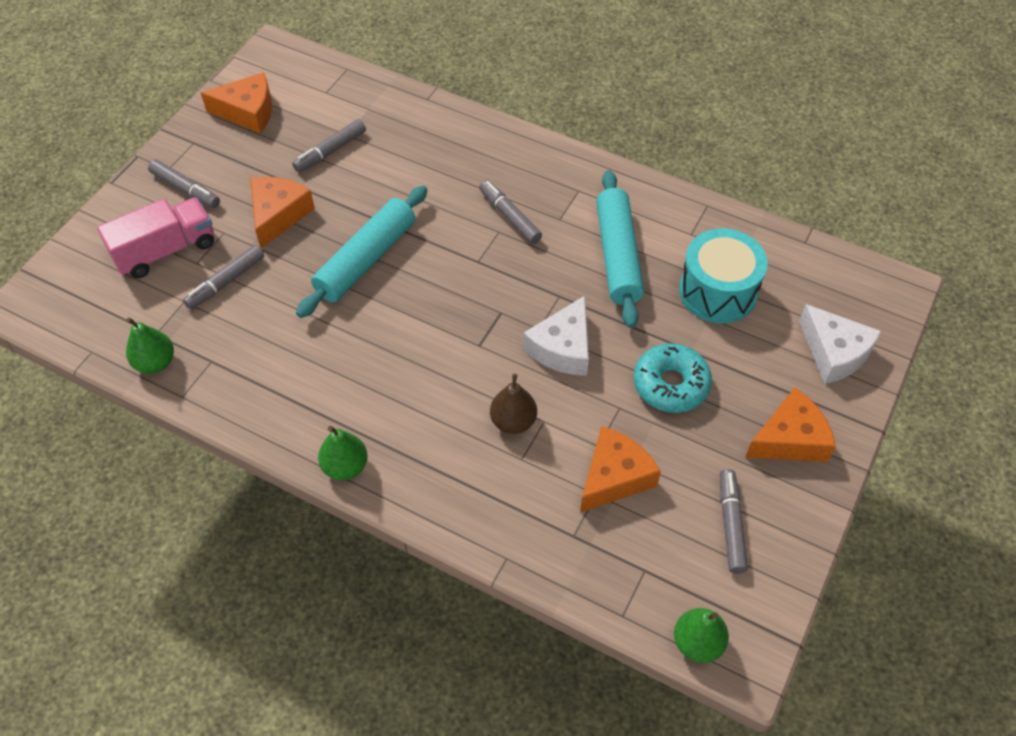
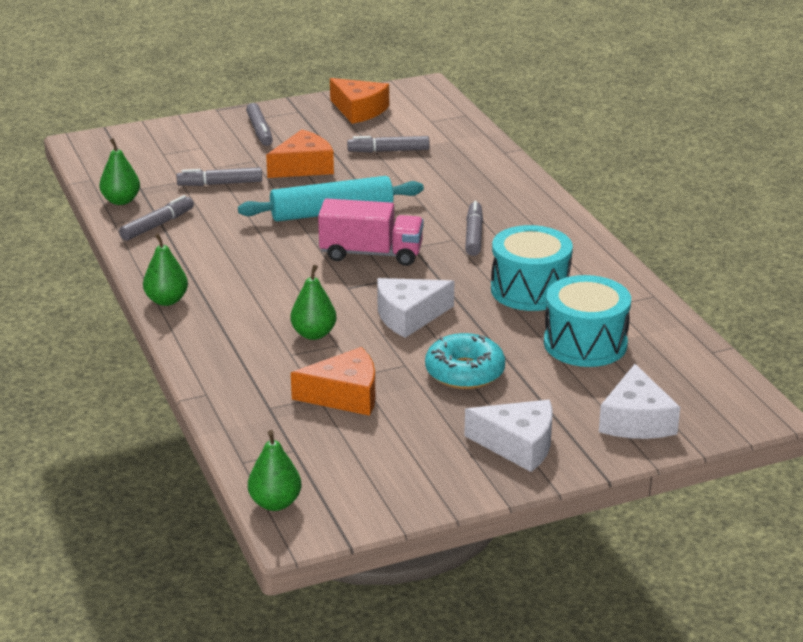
camera: 40 degrees right, 25 degrees down
pink truck [97,197,214,278] -> pink truck moved to [318,198,424,266]
brown pear [490,374,537,434] -> green pear [290,265,337,340]
turquoise rolling pin [596,170,644,328] -> turquoise drum [491,225,573,311]
grey marker [720,469,748,574] -> grey marker moved to [119,195,194,241]
orange cheese [745,388,836,462] -> white cheese [464,400,553,472]

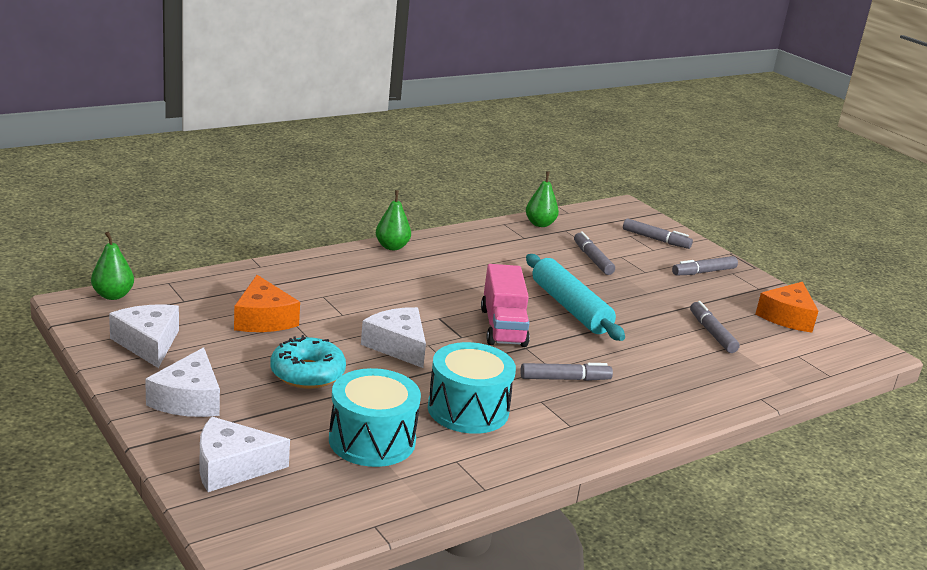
camera: 75 degrees right, 5 degrees down
grey marker [119,195,194,241] -> grey marker moved to [623,218,693,249]
orange cheese [266,129,334,178] -> none
green pear [290,265,337,340] -> none
none -> white cheese [109,304,179,368]

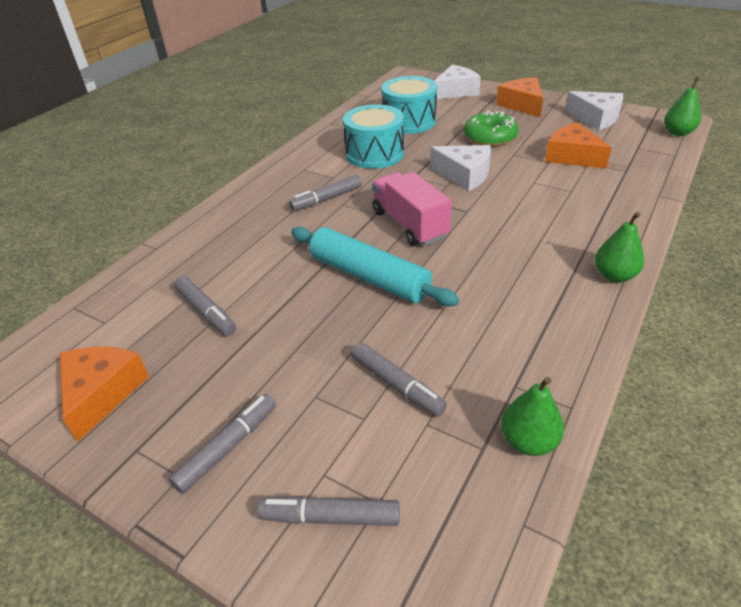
camera: 160 degrees right, 15 degrees up
white cheese [145,347,220,417] -> orange cheese [496,77,543,117]
turquoise donut [270,335,346,389] -> green donut [464,111,519,147]

